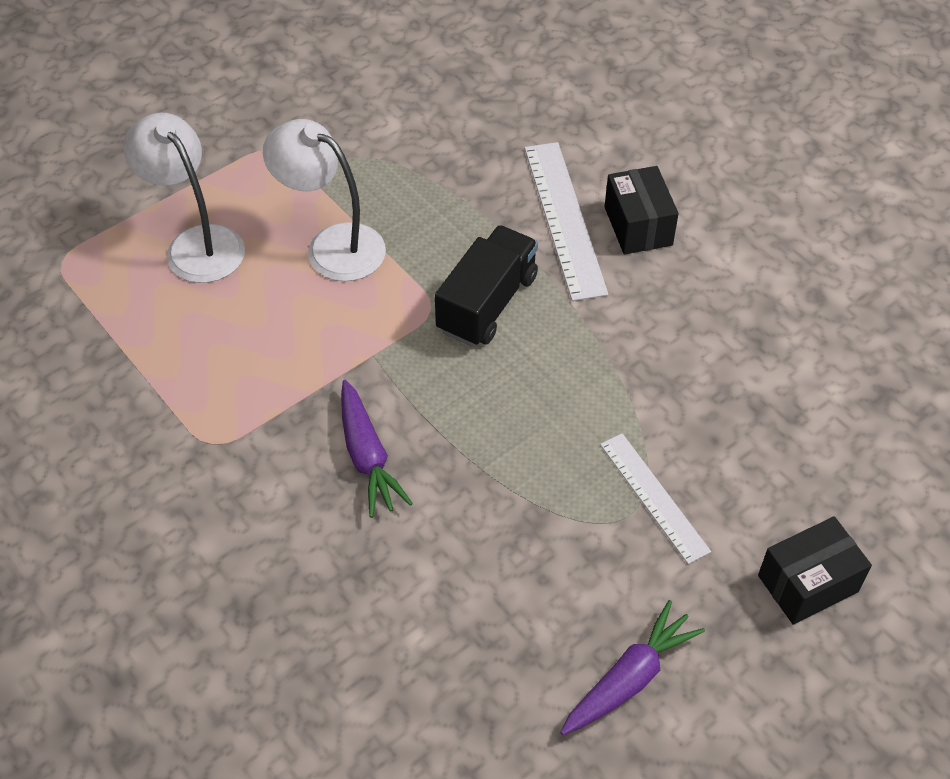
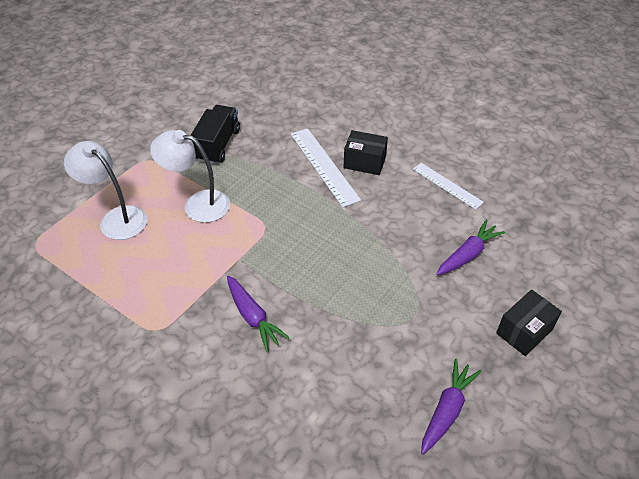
camera: 15 degrees left, 5 degrees down
black truck [435,225,538,347] -> black truck moved to [191,105,240,164]
white ruler [600,433,711,564] -> white ruler moved to [413,163,484,210]
black box [605,166,679,254] -> black box turned 45 degrees counterclockwise [344,130,388,175]
none -> purple carrot [436,220,505,275]

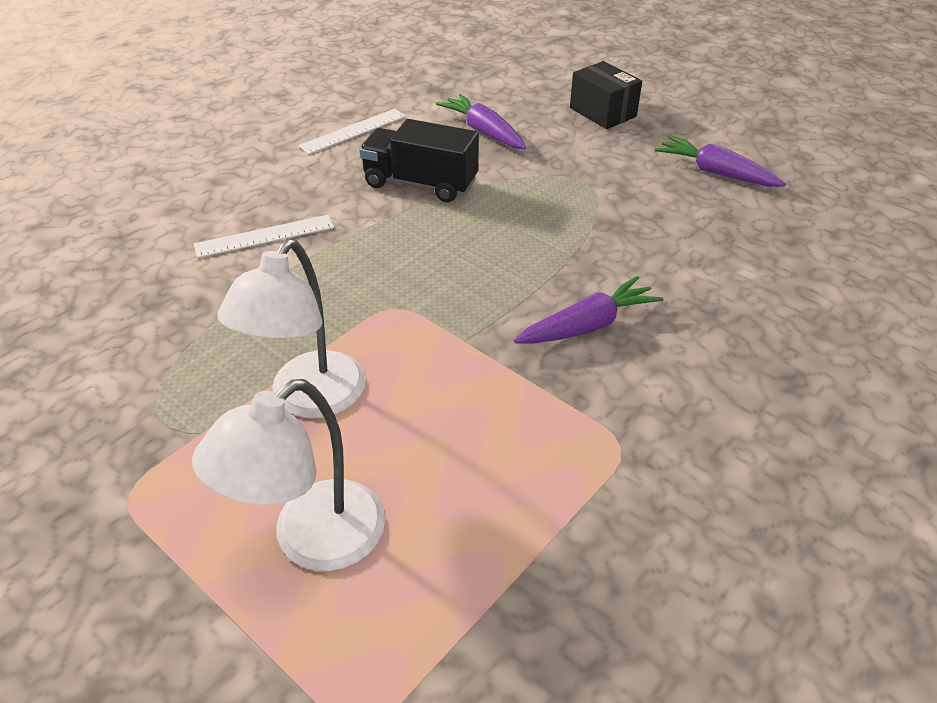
camera: 85 degrees left, 5 degrees down
black truck [191,105,240,164] -> black truck moved to [359,119,479,202]
white ruler [290,128,361,208] -> white ruler [194,215,335,258], size x0.65
black box [344,130,388,175] -> none

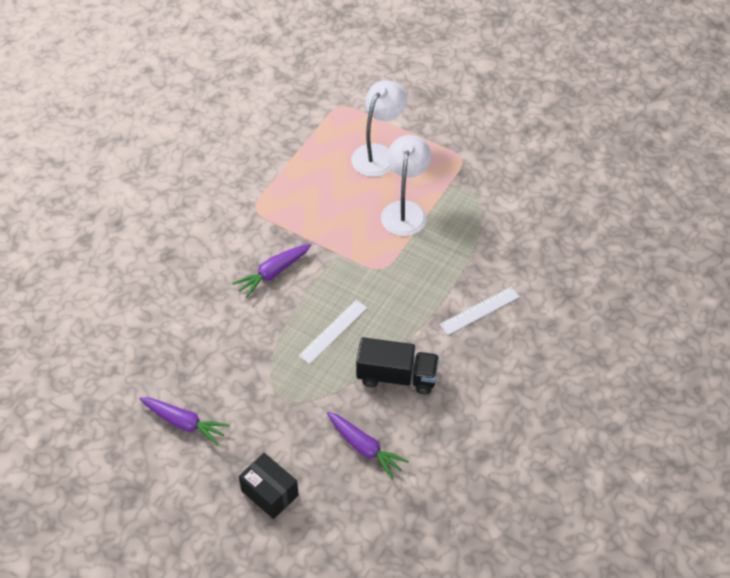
camera: 170 degrees right, 10 degrees up
white ruler [298,109,406,155] -> white ruler moved to [298,300,367,364]

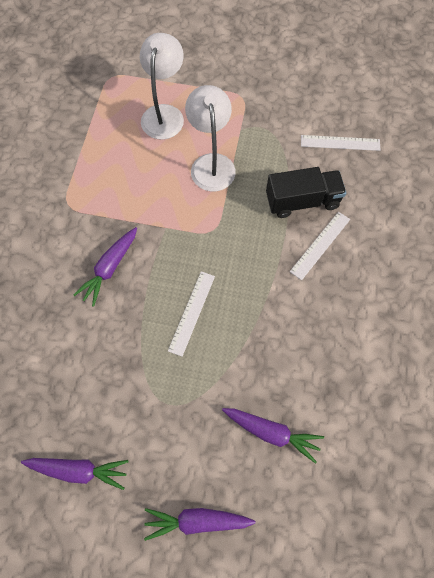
camera: 20 degrees left, 15 degrees up
black box [239,453,299,519] -> purple carrot [144,508,255,541]
black truck [356,337,439,395] -> black truck moved to [266,167,346,218]
none -> white ruler [301,135,380,151]

